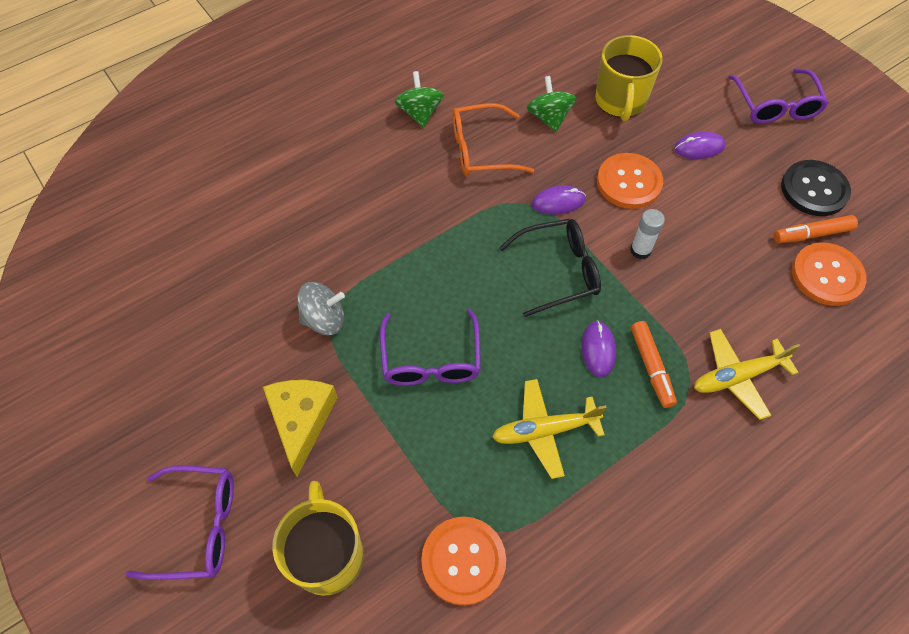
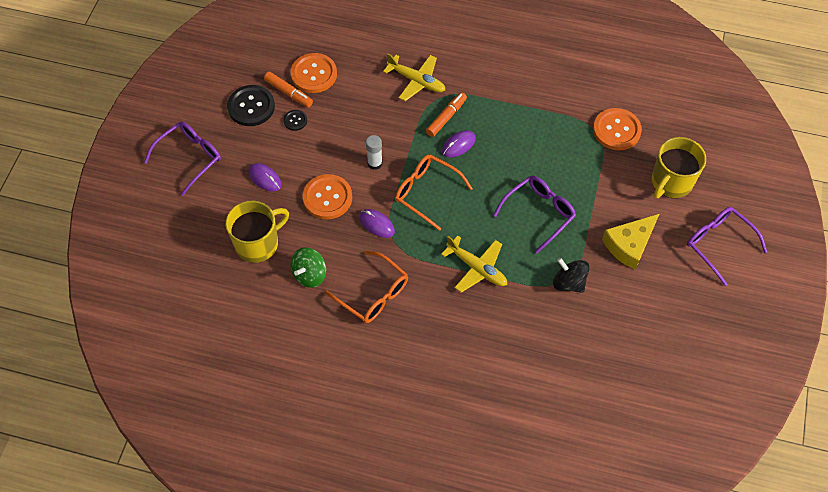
camera: 130 degrees left, 0 degrees up
grey spinning top [297,282,345,335] -> black spinning top [553,258,590,293]
green spinning top [395,71,444,127] -> none
yellow plane [492,379,607,479] -> yellow plane moved to [441,236,507,293]
black glasses [499,219,601,317] -> orange glasses [395,155,473,231]
none -> black button [283,110,307,131]

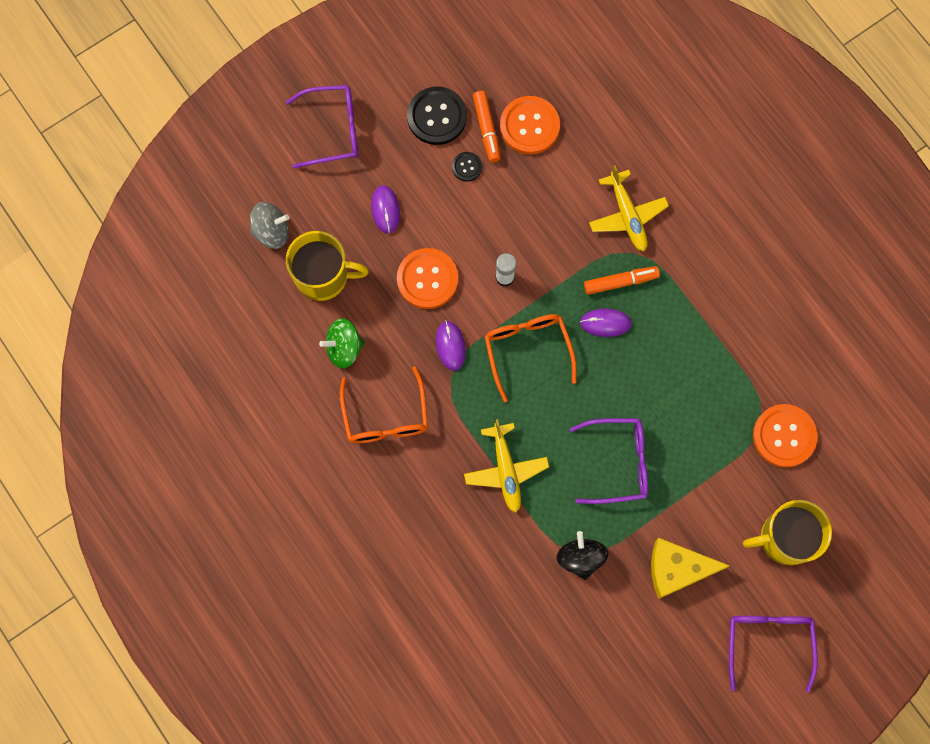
camera: 40 degrees right, 15 degrees up
none -> grey spinning top [250,202,289,249]

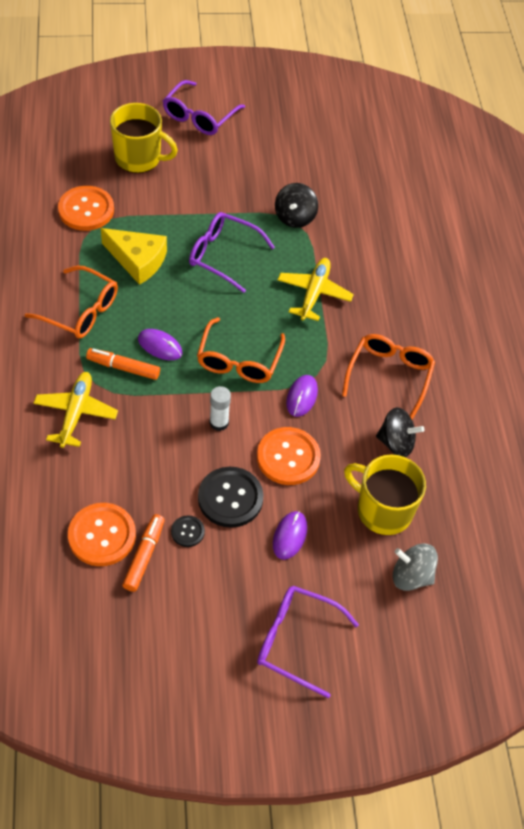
camera: 155 degrees left, 20 degrees down
green spinning top [319,318,365,369] -> black spinning top [376,407,425,457]
black button [407,87,467,145] -> black button moved to [198,467,264,528]
yellow cheese [651,538,730,599] -> yellow cheese moved to [101,228,167,285]
none -> orange glasses [25,266,118,339]

